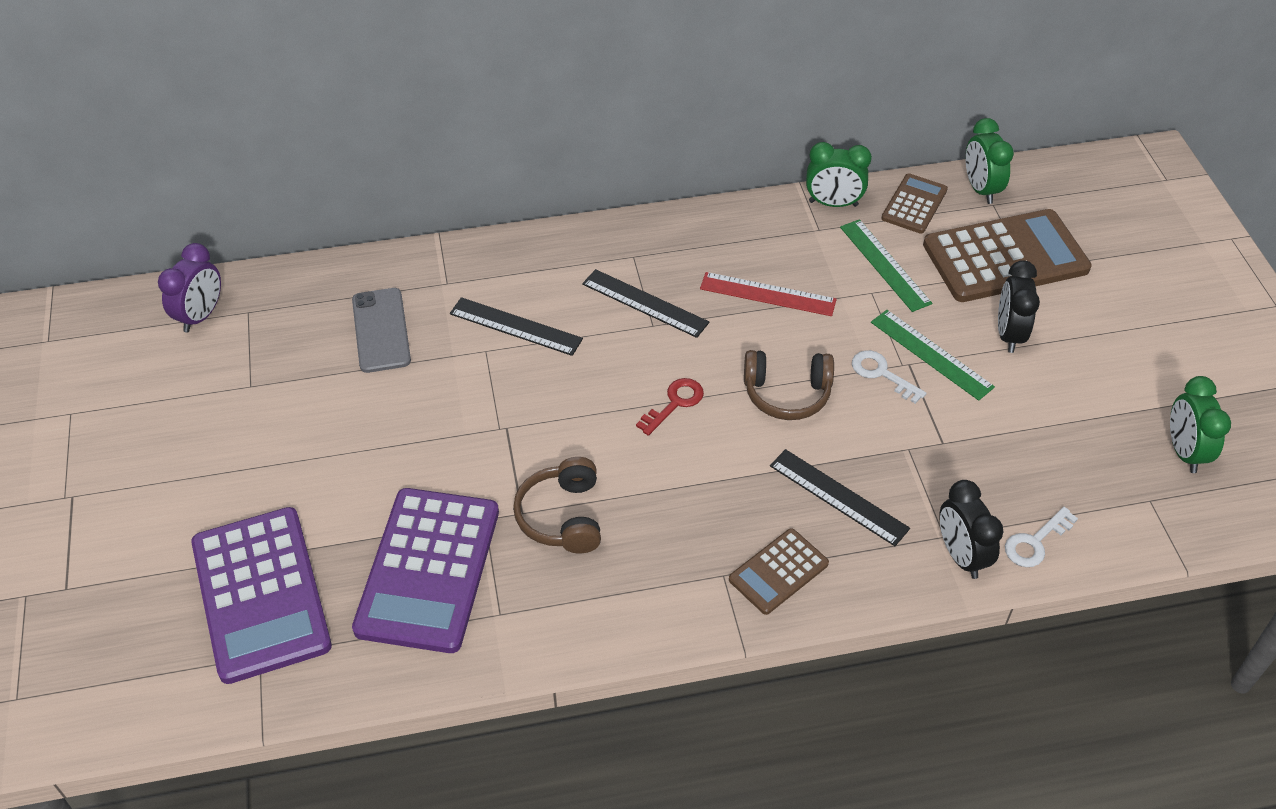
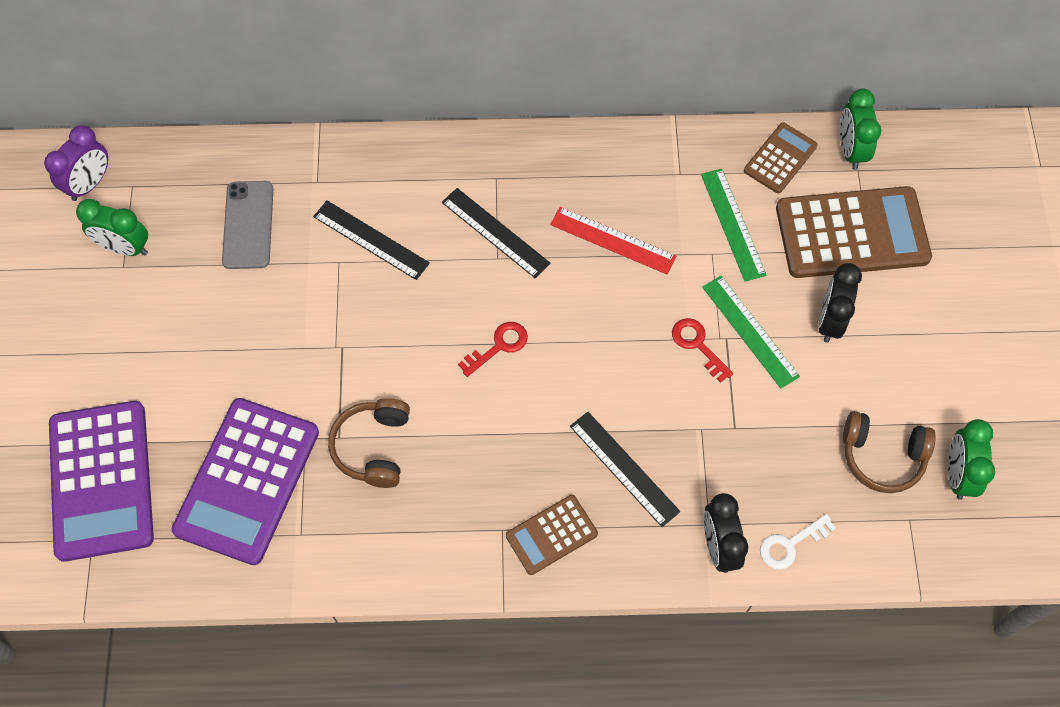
camera: 10 degrees right, 15 degrees up
brown headphones [744,350,834,420] -> brown headphones moved to [843,411,936,493]
green clock [806,142,872,207] -> green clock moved to [76,199,148,256]
white key [852,350,926,404] -> red key [672,318,733,383]

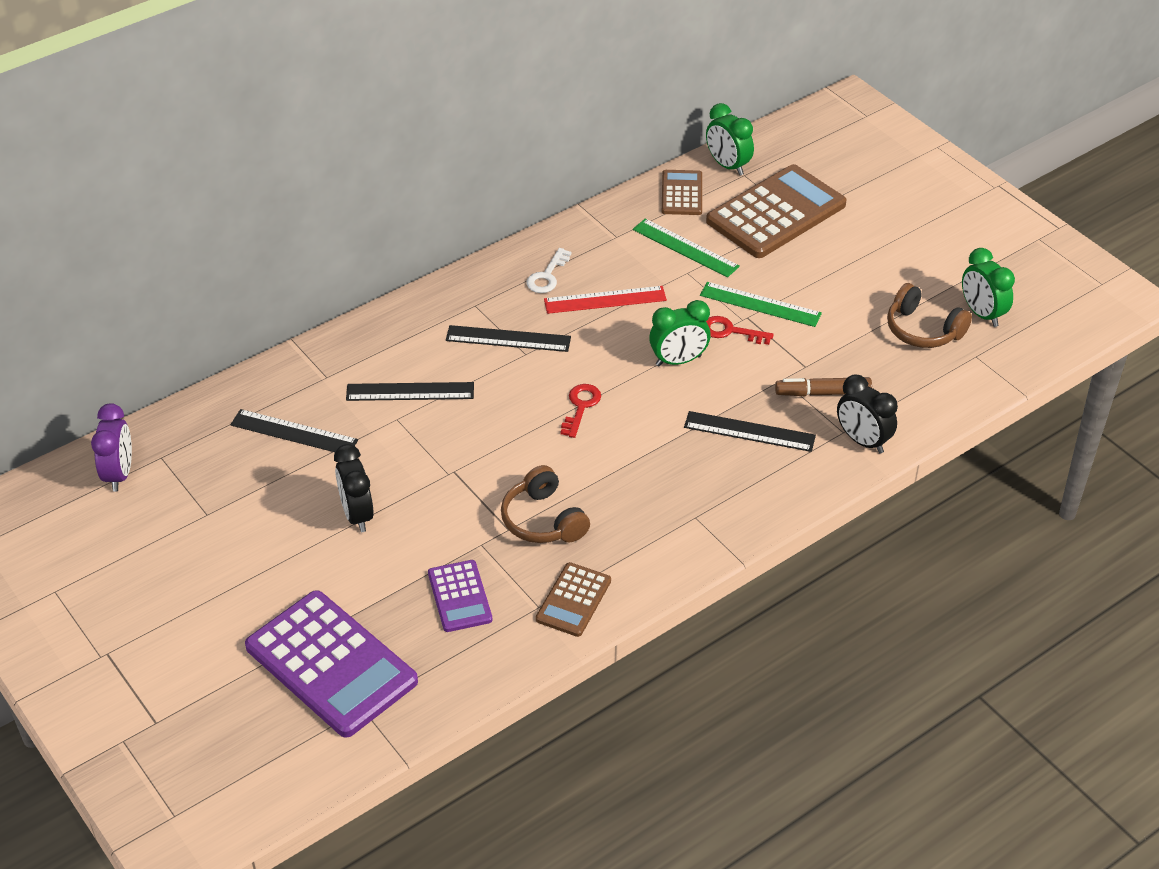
camera: 35 degrees left, 20 degrees down
green clock [76,199,148,256] -> green clock moved to [649,300,711,366]
purple calculator [172,398,319,565] -> purple calculator [428,560,493,632], size x0.52
grey phone [222,181,273,269] -> black ruler [230,409,358,452]
brown calculator [506,495,598,575] -> brown calculator moved to [536,562,611,637]
white key [760,514,836,570] -> white key moved to [526,248,572,293]
black clock [818,263,862,343] -> black clock moved to [334,444,374,532]
brown headphones [843,411,936,493] -> brown headphones turned 60 degrees clockwise [887,283,972,348]
none -> brown marker [775,377,872,396]

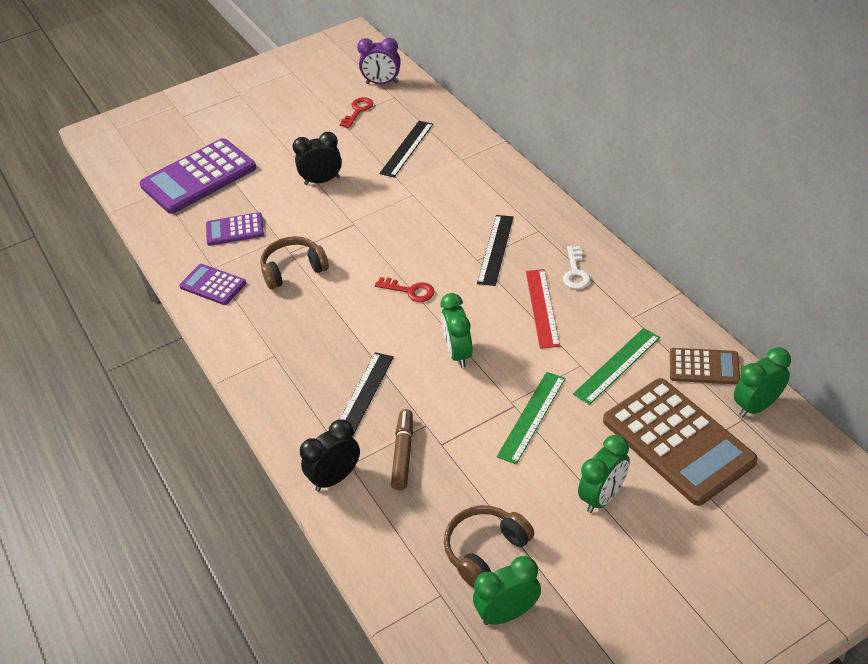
camera: 100 degrees right, 0 degrees up
black ruler [346,382,474,401] -> none
white key [526,248,572,293] -> white key turned 120 degrees counterclockwise [563,246,591,289]
brown calculator [536,562,611,637] -> purple calculator [179,264,246,305]
red key [706,316,774,345] -> red key moved to [340,97,373,128]
none -> green clock [578,435,630,513]

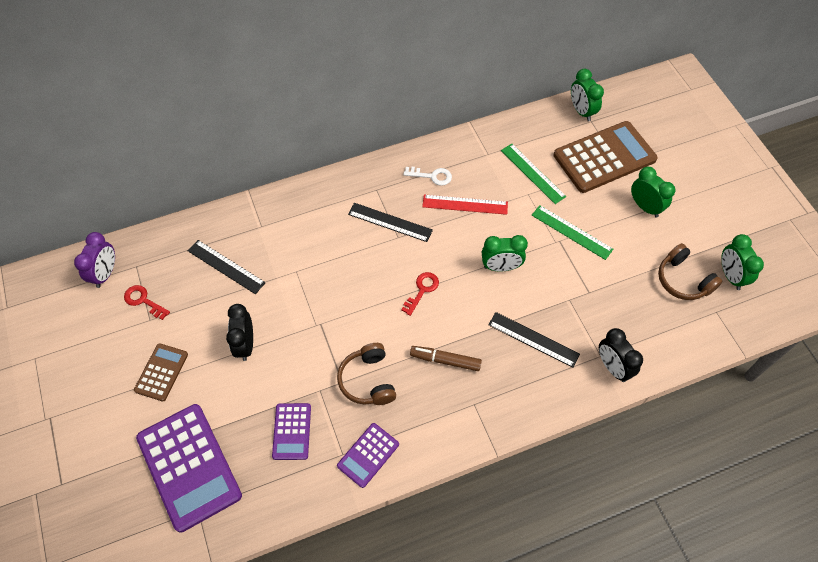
camera: 85 degrees left, 15 degrees up
brown marker [391,409,413,491] -> brown marker moved to [410,346,482,371]
brown calculator [670,348,740,384] -> brown calculator moved to [134,343,188,401]

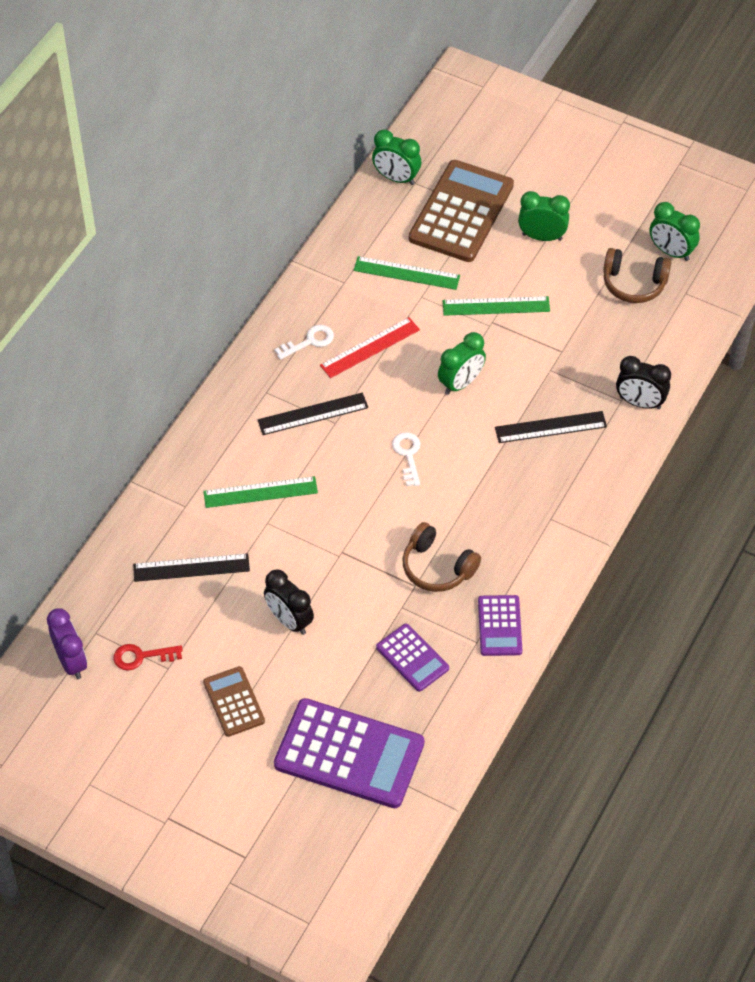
camera: 40 degrees left, 5 degrees down
red key [401,272,439,316] -> white key [392,432,420,486]
brown marker [410,346,482,371] -> none
none -> green ruler [203,476,318,508]

